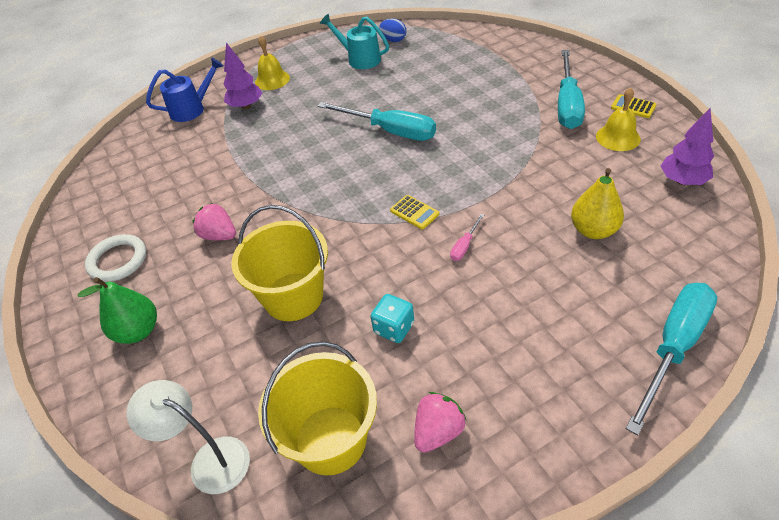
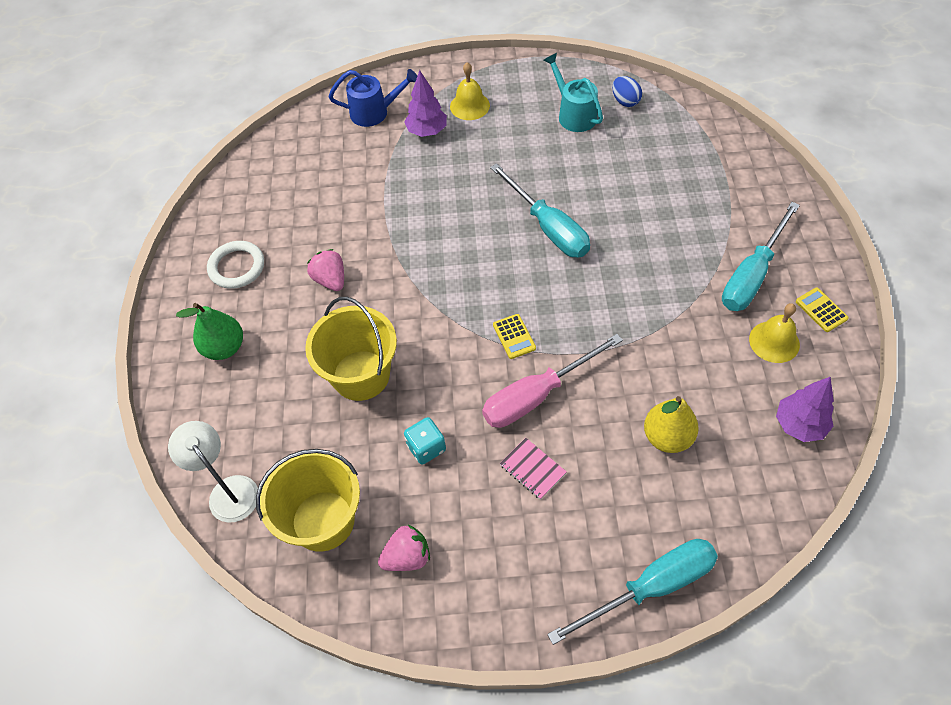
camera: 25 degrees right, 10 degrees up
pink screwdriver [450,214,484,261] -> pink screwdriver [482,334,623,428], size x2.36
none -> pink notebook [500,438,567,500]

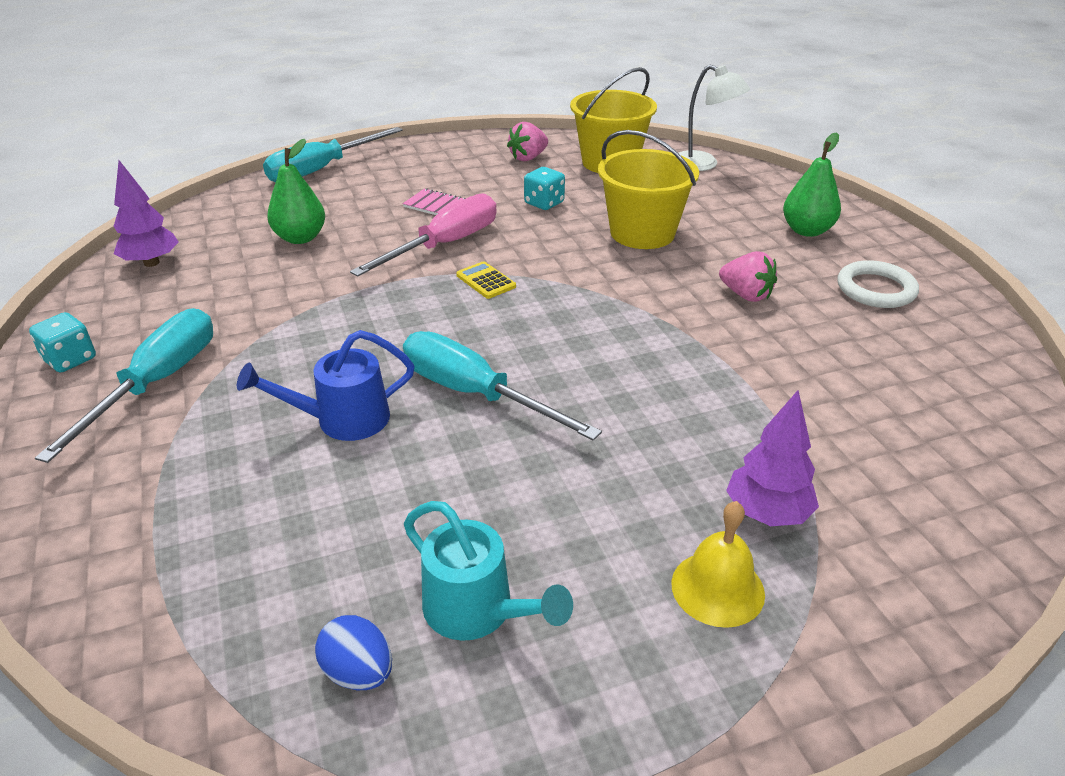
camera: 160 degrees right, 20 degrees down
blue watering can [329,69,417,127] -> blue watering can moved to [237,330,415,441]
yellow pear [644,396,699,453] -> green pear [267,139,325,244]
yellow bell [749,303,800,363] -> none
yellow calculator [796,288,849,332] -> turquoise dice [29,312,96,373]

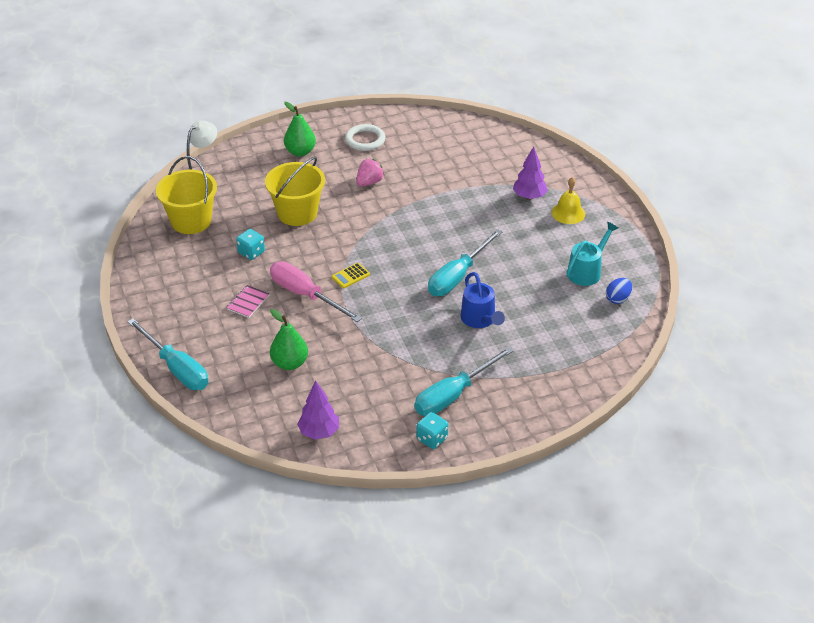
camera: 90 degrees left, 5 degrees up
turquoise screwdriver [35,308,213,463] -> turquoise screwdriver turned 60 degrees counterclockwise [415,347,514,416]
pink strawberry [507,122,548,161] -> none

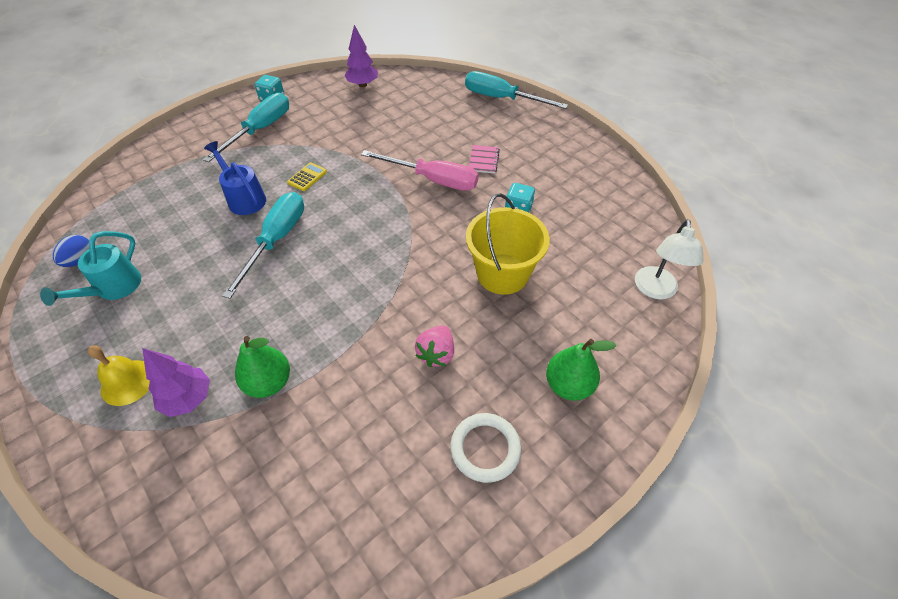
camera: 160 degrees right, 10 degrees up
yellow bucket [156,156,217,234] -> none
green pear [270,309,308,370] -> green pear moved to [235,336,290,398]
yellow calculator [332,263,370,288] -> yellow calculator moved to [287,162,327,191]

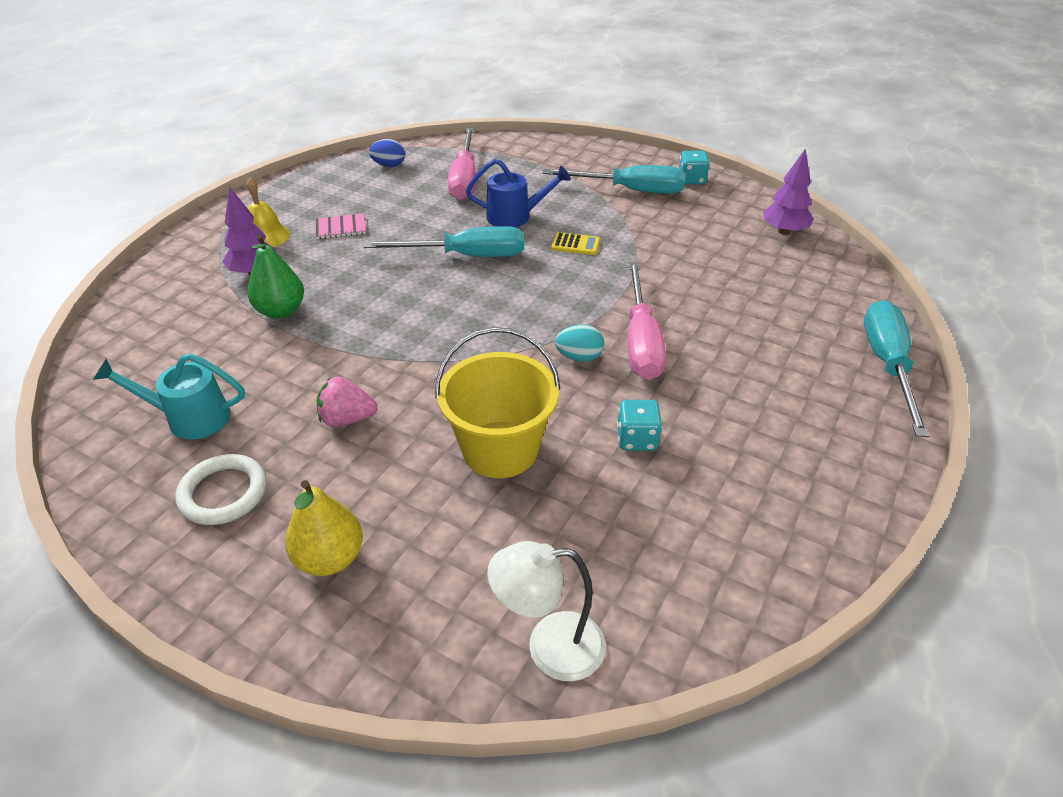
camera: 70 degrees right, 10 degrees down
turquoise watering can [40,231,141,306] -> turquoise watering can moved to [93,353,245,440]
blue watering can [204,141,266,215] -> blue watering can turned 60 degrees clockwise [466,159,571,227]
pink notebook [469,145,500,174] -> pink notebook moved to [316,213,366,239]
green pear [546,339,617,401] -> yellow pear [285,480,363,576]
none -> pink screwdriver [448,128,476,200]
none -> turquoise egg [555,324,604,362]

